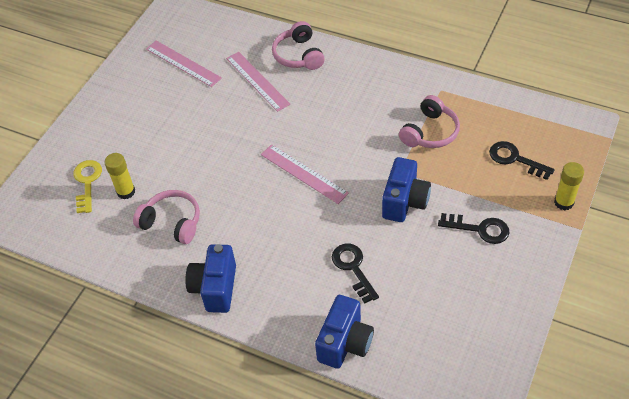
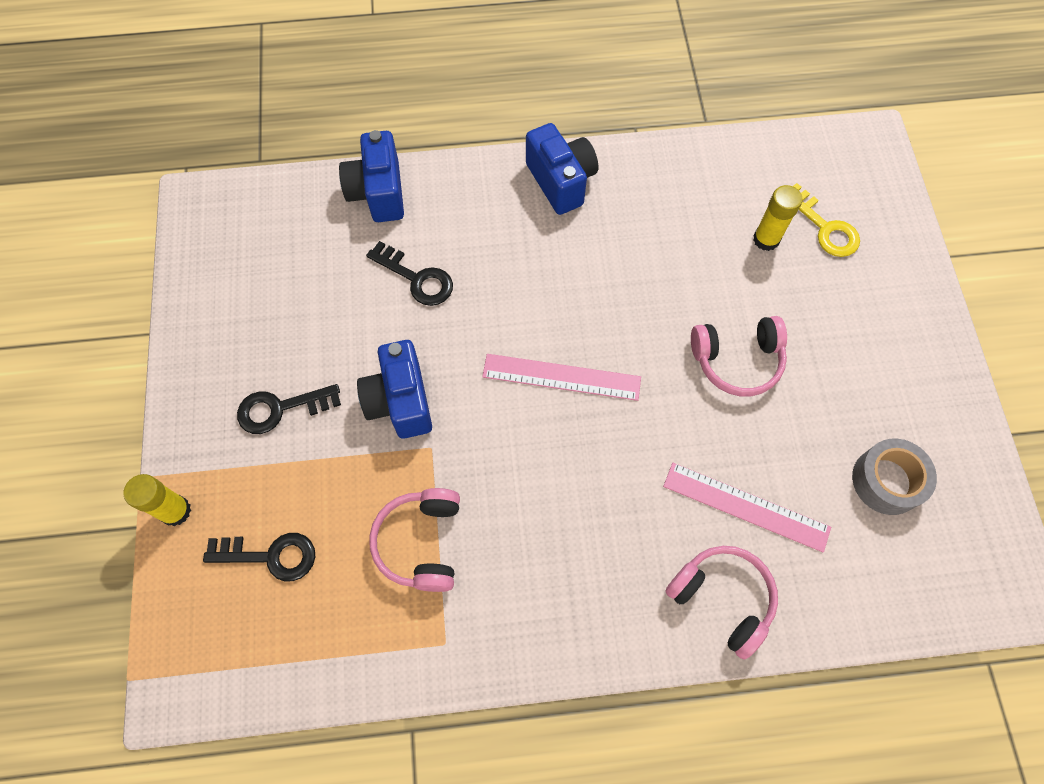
camera: 145 degrees right, 15 degrees up
pink headphones [133,190,200,244] -> pink headphones moved to [691,316,787,396]
pink ruler [146,41,222,87] -> grey tape [852,439,937,515]

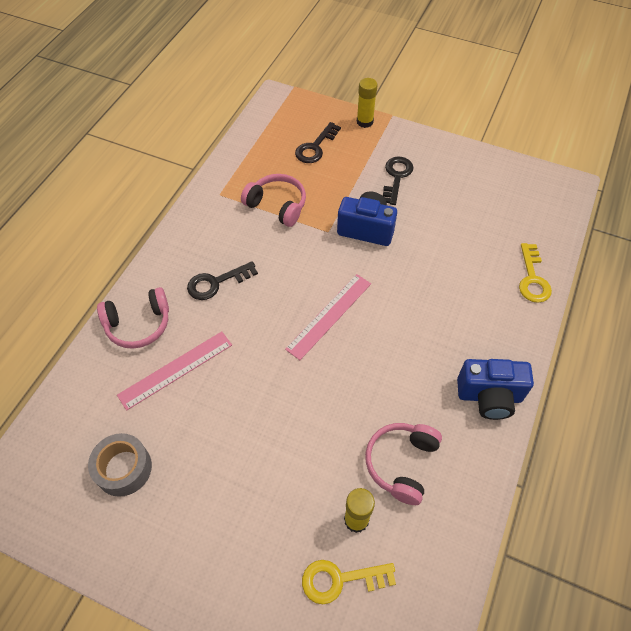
camera: 120 degrees right, 10 degrees down
blue camera [339,130,404,222] -> yellow key [519,243,552,303]
black key [366,241,453,306] -> black key moved to [187,261,258,300]
pink headphones [691,316,787,396] -> pink headphones moved to [365,423,442,505]

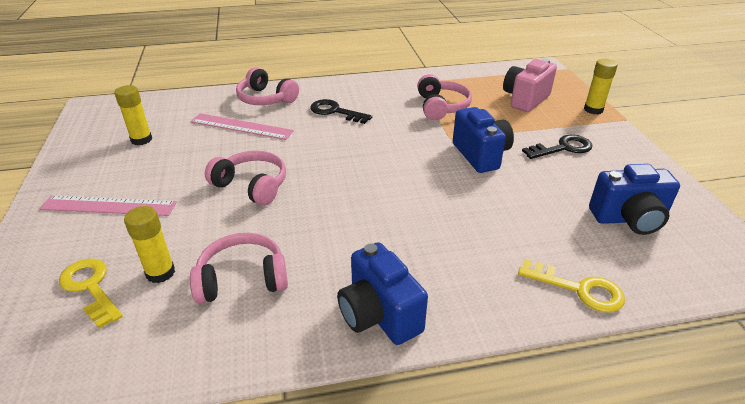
camera: 55 degrees right, 20 degrees down
grey tape [88,433,152,497] -> yellow glue stick [114,85,152,145]
pink ruler [285,274,371,360] -> pink ruler moved to [39,195,177,216]
black key [295,122,341,163] -> pink camera [503,58,557,112]
yellow key [519,243,552,303] -> yellow key turned 120 degrees counterclockwise [518,259,625,313]
none -> pink headphones [205,151,286,206]
none -> blue camera [589,164,680,235]

